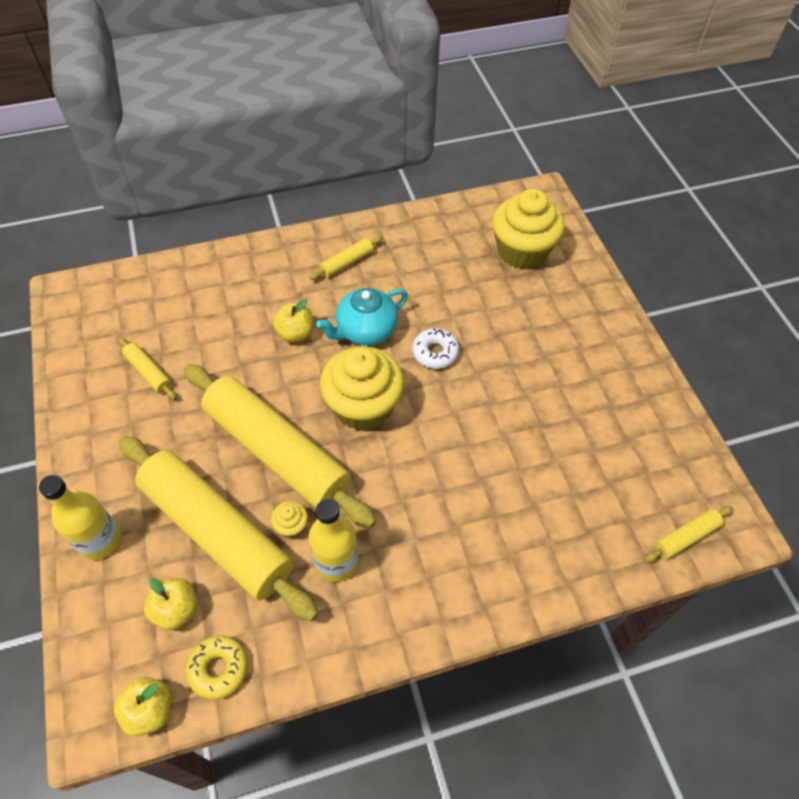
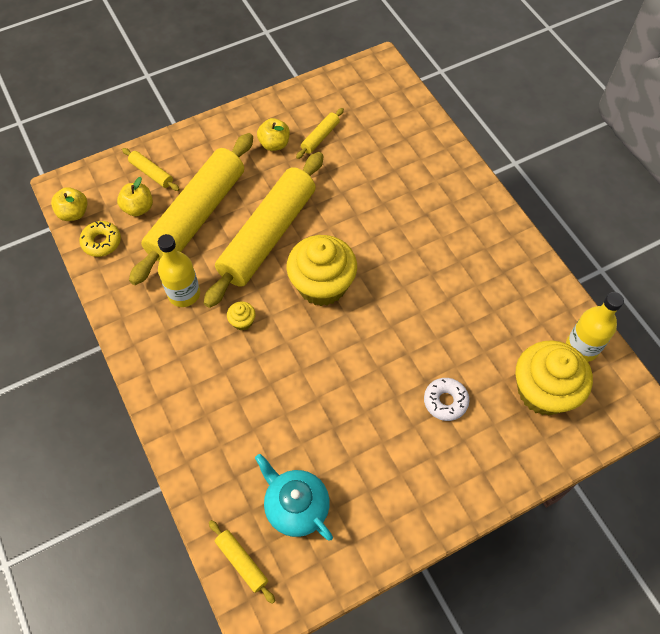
camera: 80 degrees right, 5 degrees up
yellow bottle [39,475,121,560] -> yellow bottle moved to [566,292,624,362]
yellow cupcake [271,501,308,538] -> yellow cupcake moved to [227,302,256,331]
yellow apple [273,299,313,343] -> yellow apple moved to [257,118,290,151]
yellow rolling pin [309,236,383,280] -> yellow rolling pin moved to [122,148,180,191]
turquoise teapot [316,288,408,345] -> turquoise teapot moved to [255,454,333,541]
white donut [412,328,459,369] -> white donut moved to [424,378,469,421]

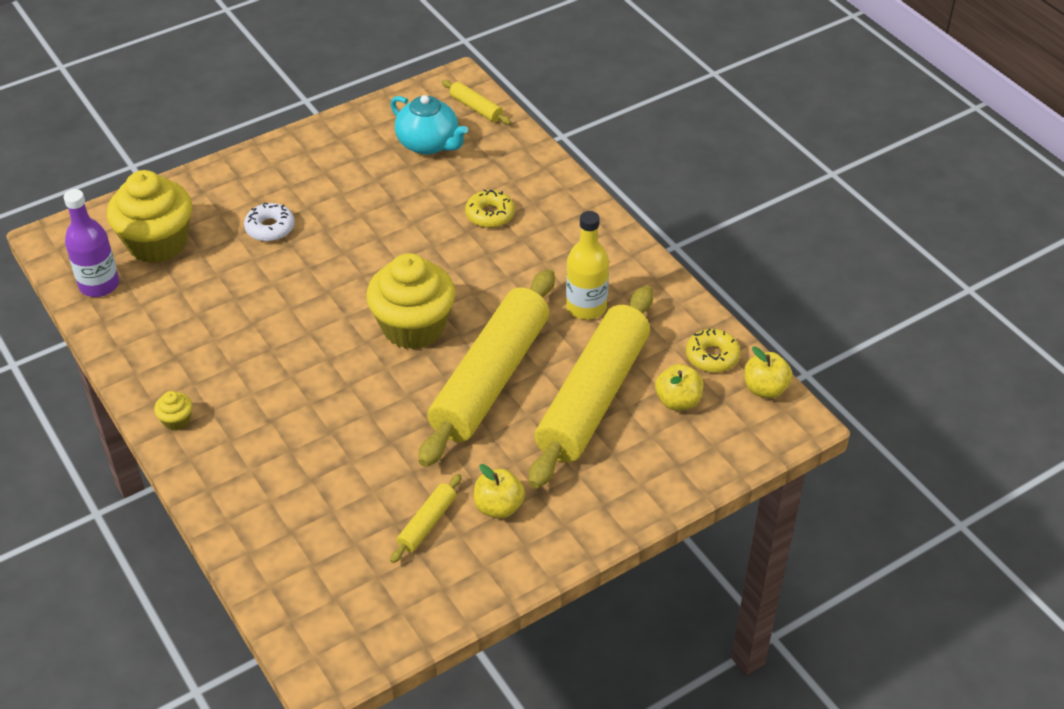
camera: 175 degrees right, 15 degrees down
yellow rolling pin [122,148,180,191] -> none
yellow cupcake [227,302,256,331] -> yellow cupcake moved to [154,391,192,431]
yellow bottle [566,292,624,362] -> purple bottle [64,189,119,297]
none -> yellow donut [465,189,515,228]

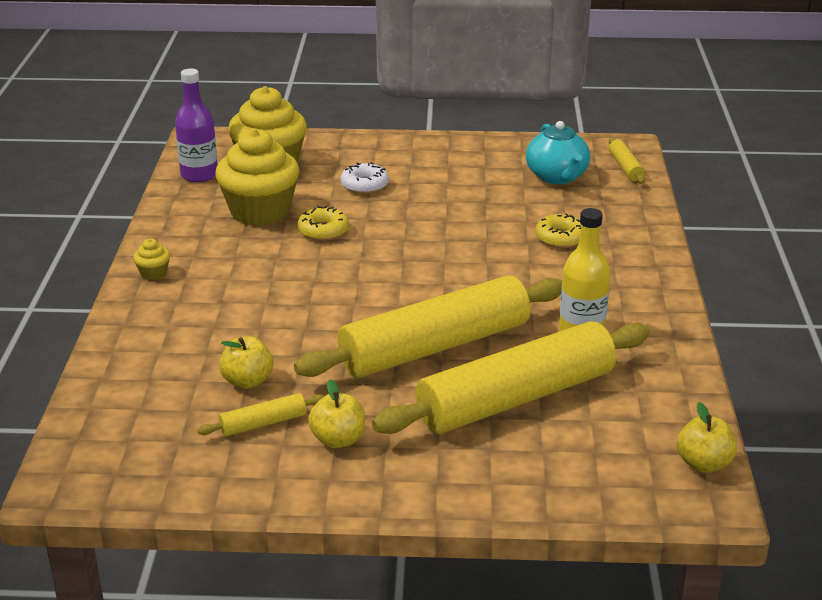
camera: 35 degrees right, 15 degrees down
yellow cupcake [366,253,455,350] -> yellow cupcake moved to [215,128,299,226]
yellow apple [655,364,703,411] -> yellow apple moved to [219,336,274,389]
yellow donut [686,329,740,373] -> yellow donut moved to [297,206,349,241]

